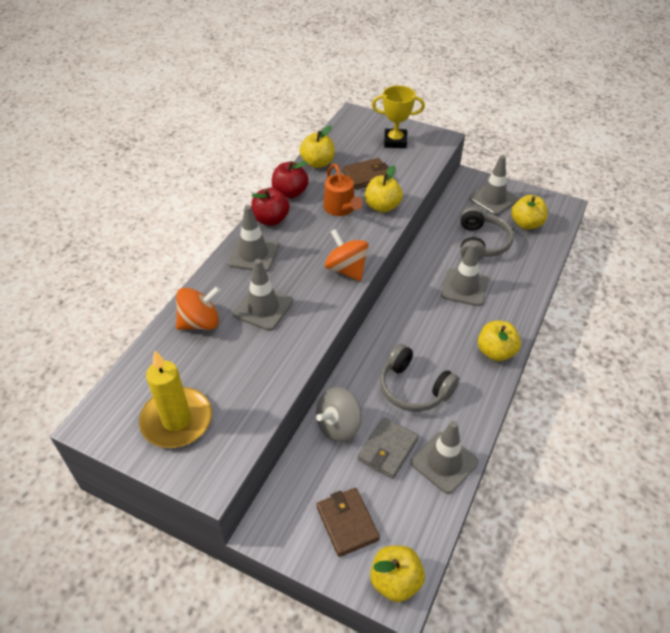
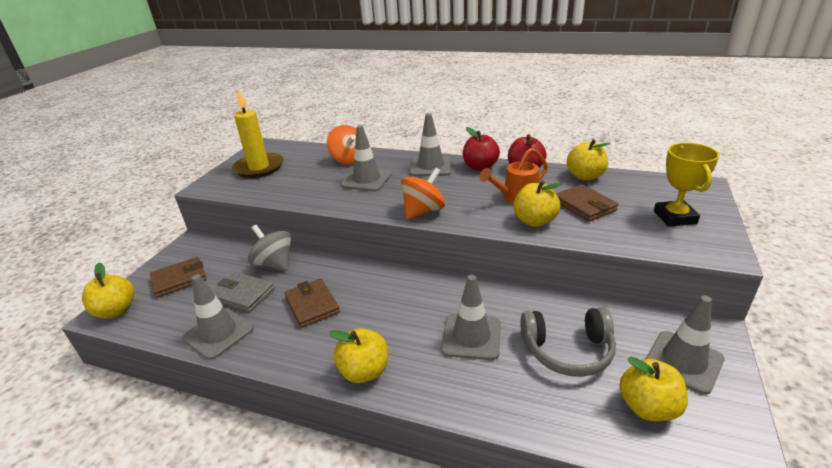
camera: 85 degrees right, 15 degrees down
grey headphones [380,344,459,412] -> brown wallet [284,279,340,328]

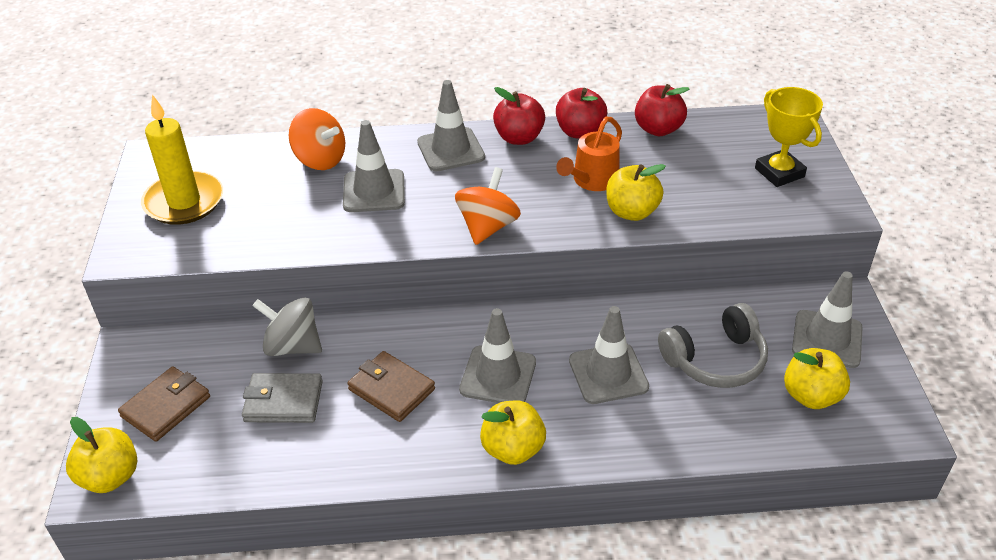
camera: 25 degrees left, 10 degrees up
grey traffic cone [182,274,254,360] -> grey traffic cone moved to [459,308,536,403]
brown wallet [556,184,618,222] -> none
yellow apple [567,139,610,180] -> red apple [635,84,689,136]

